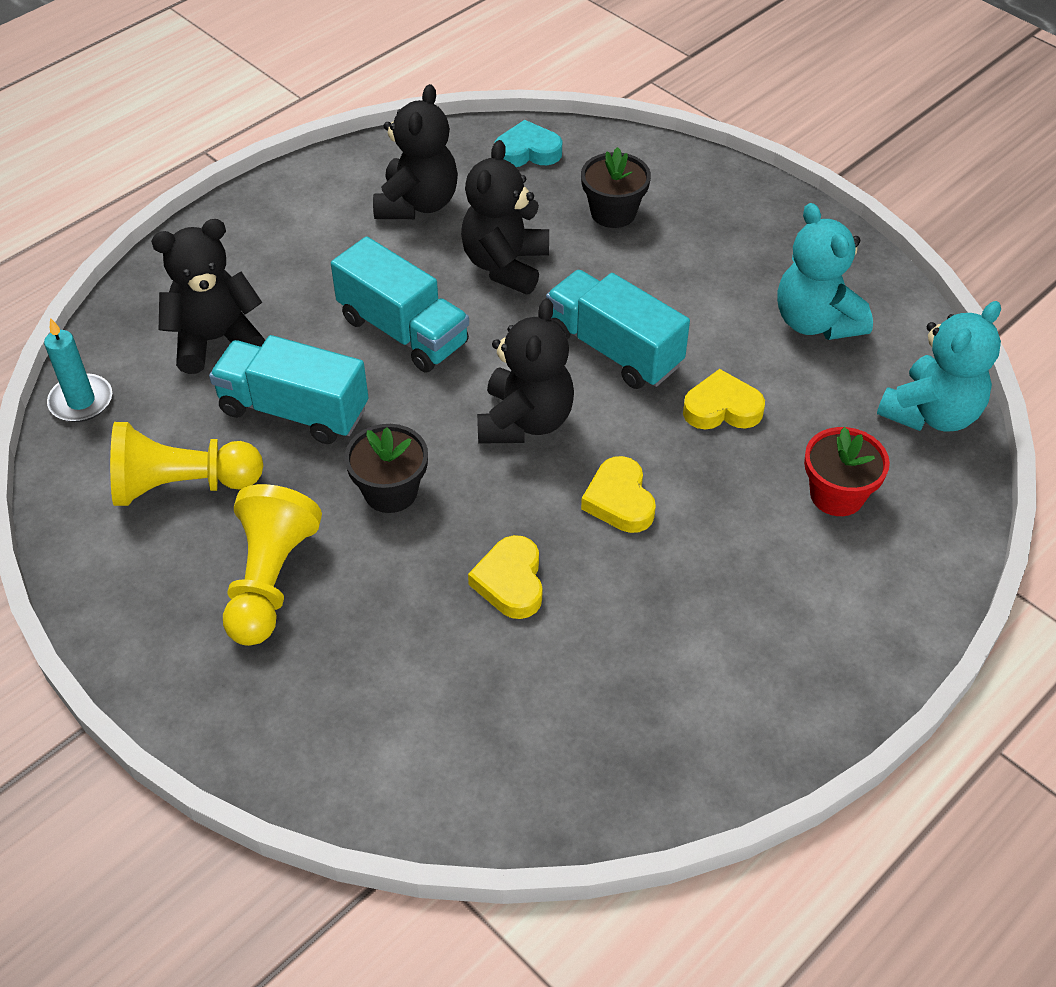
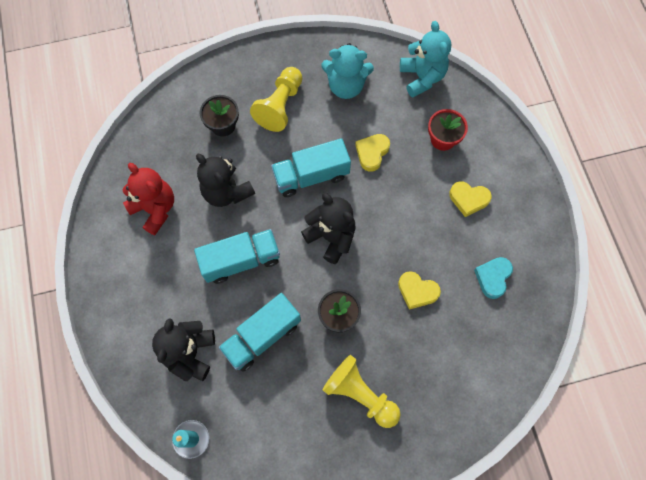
camera: 60 degrees left, 20 degrees up
yellow pawn [110,422,263,506] -> yellow pawn moved to [250,67,302,132]
black teddy bear [373,84,458,219] -> red teddy bear [122,163,174,235]
turquoise heart [495,120,562,167] -> turquoise heart moved to [474,257,513,299]
yellow heart [581,456,656,533] -> yellow heart moved to [449,181,492,217]

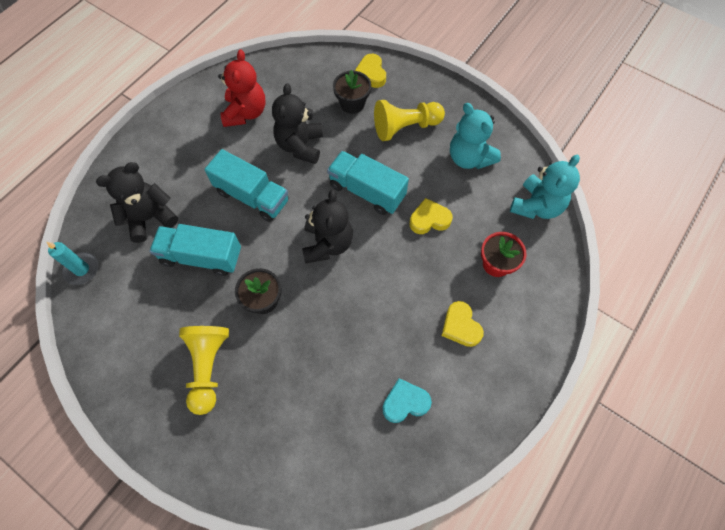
camera: 50 degrees right, 5 degrees down
yellow heart [398,271,441,310] -> yellow heart moved to [355,54,386,88]

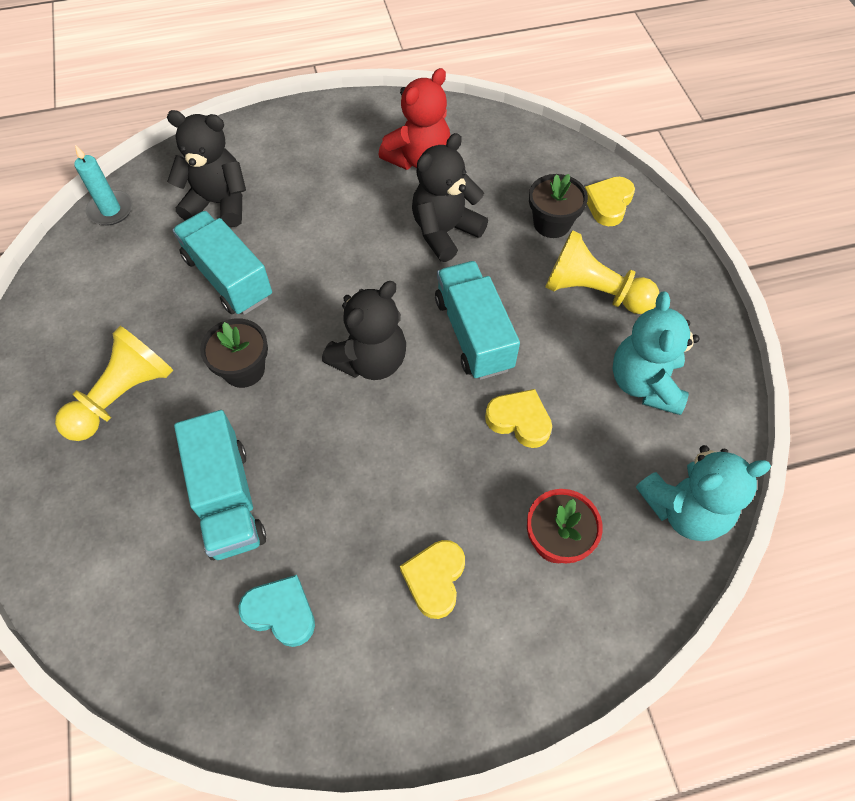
camera: 40 degrees right, 5 degrees down
turquoise truck [204,149,289,222] -> turquoise truck moved to [174,410,266,560]

